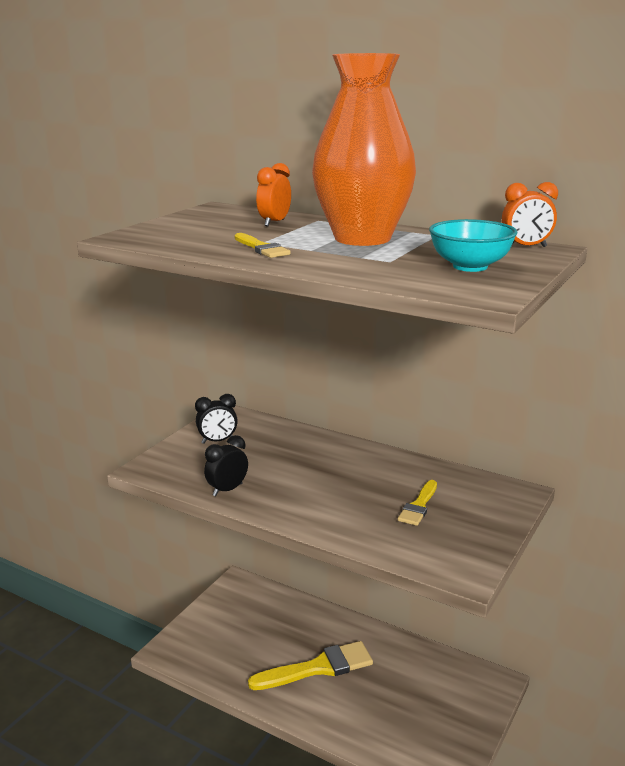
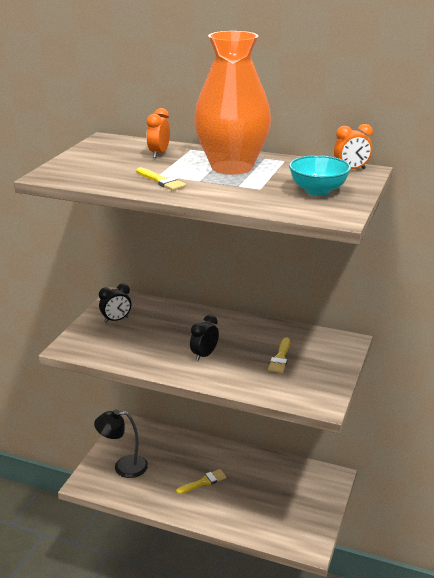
camera: 10 degrees left, 5 degrees up
black clock [204,435,248,496] -> black clock moved to [190,315,219,361]
yellow brush [248,641,373,690] -> yellow brush [176,469,226,494], size x0.56
none -> black lamp [94,410,148,478]

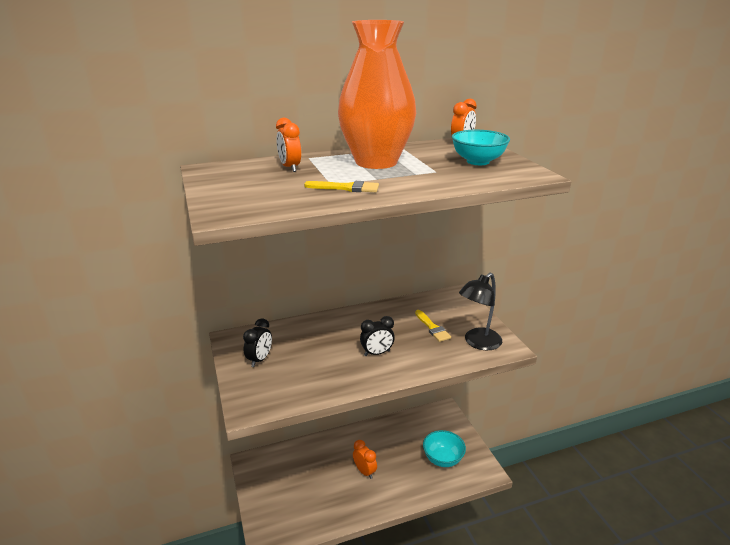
camera: 40 degrees left, 0 degrees up
black lamp [94,410,148,478] -> black lamp moved to [459,273,502,350]
yellow brush [176,469,226,494] -> orange clock [353,440,377,479]
black clock [190,315,219,361] -> black clock turned 105 degrees counterclockwise [360,316,395,356]
none -> turquoise bowl [423,430,466,467]

